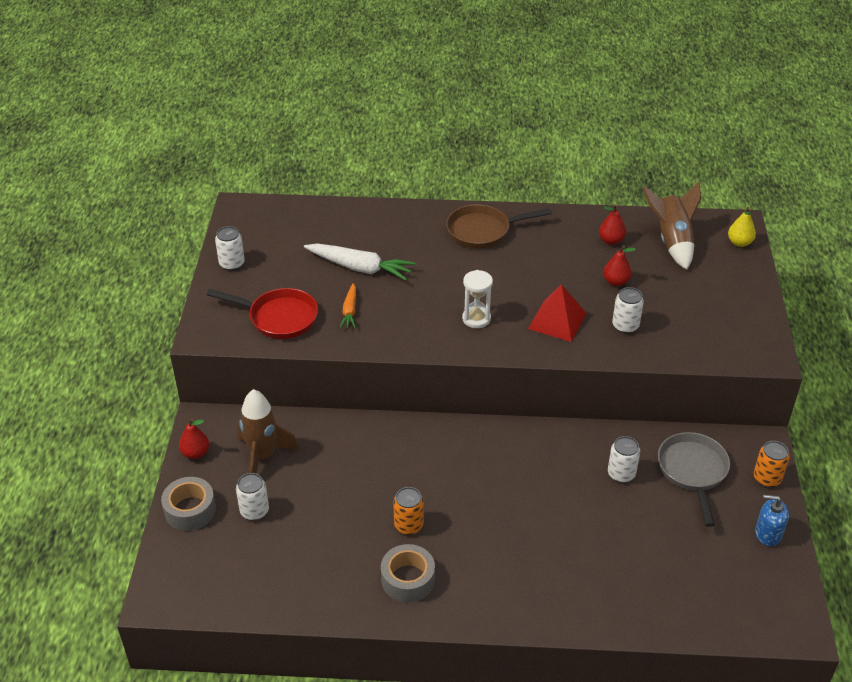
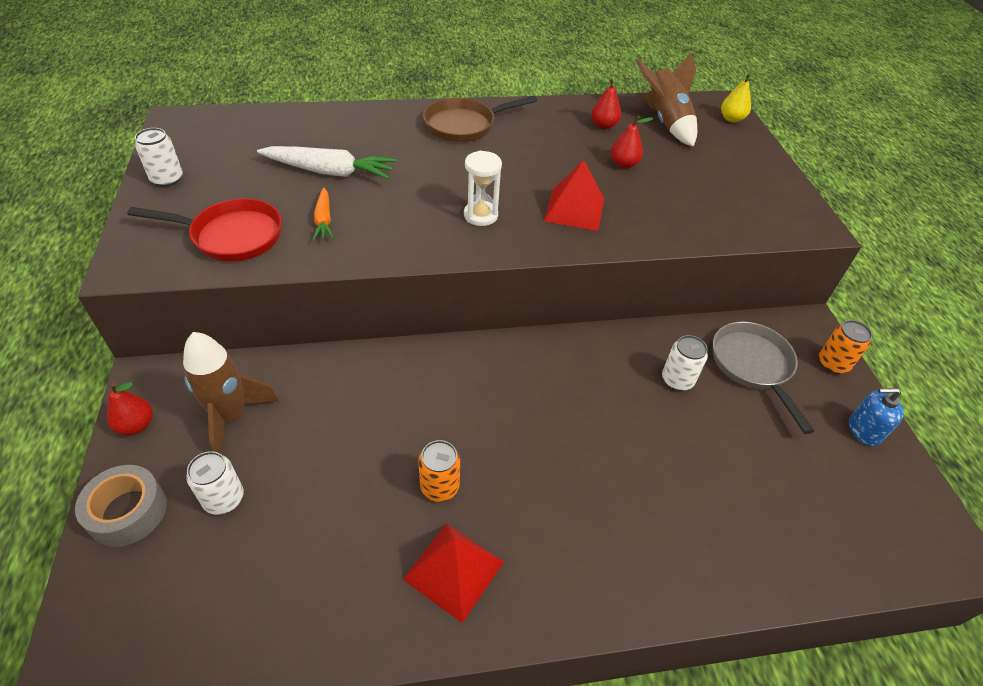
camera: 15 degrees left, 5 degrees up
grey tape [381,544,435,603] -> red pyramid [403,523,504,623]
white can [612,287,644,334] -> none

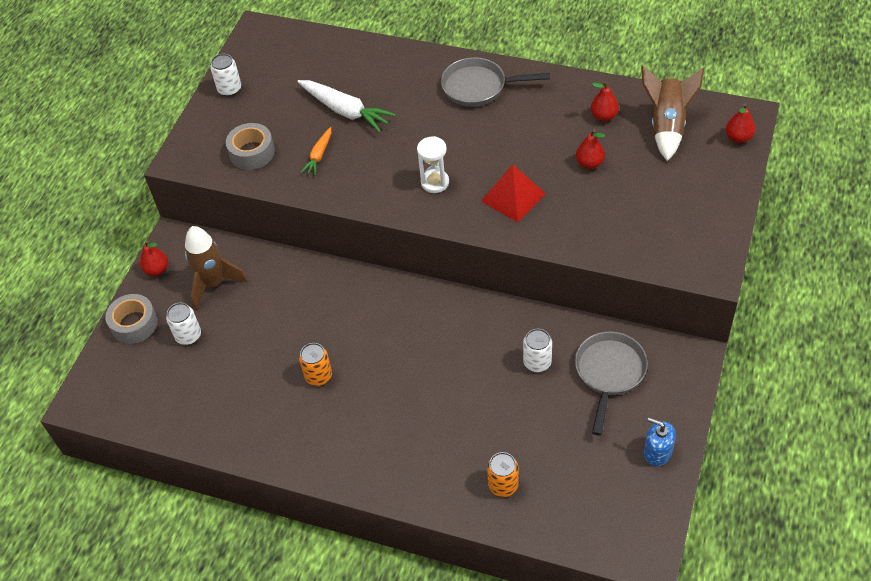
camera: 35 degrees right, 5 degrees up
red pan [127,198,282,261] -> grey tape [226,123,275,170]
red pyramid [403,523,504,623] -> none
brown pan [423,96,537,142] -> grey pan [441,57,550,107]
yellow pear [721,73,754,123] -> red pear [726,104,755,143]
orange can [819,320,872,374] -> orange can moved to [487,452,519,497]

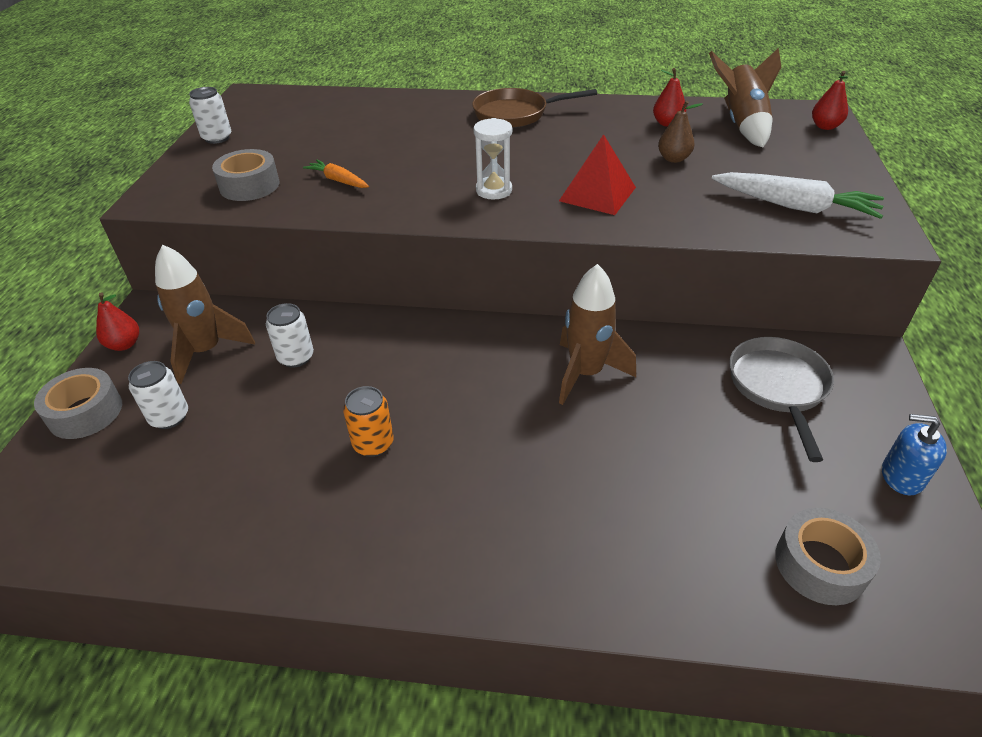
camera: 15 degrees left, 10 degrees down
white carrot [297,80,396,132] -> white carrot moved to [712,172,884,219]
orange carrot [301,127,331,175] -> orange carrot turned 120 degrees clockwise [303,160,369,188]
grey pan [441,57,550,107] -> brown pan [472,88,597,128]
orange can [487,452,519,497] -> none
white can [523,329,552,372] -> white can moved to [266,303,314,368]
red pear [576,130,605,169] -> brown pear [658,101,703,163]
none -> brown rocket [559,264,636,405]
none -> grey tape [775,508,881,605]

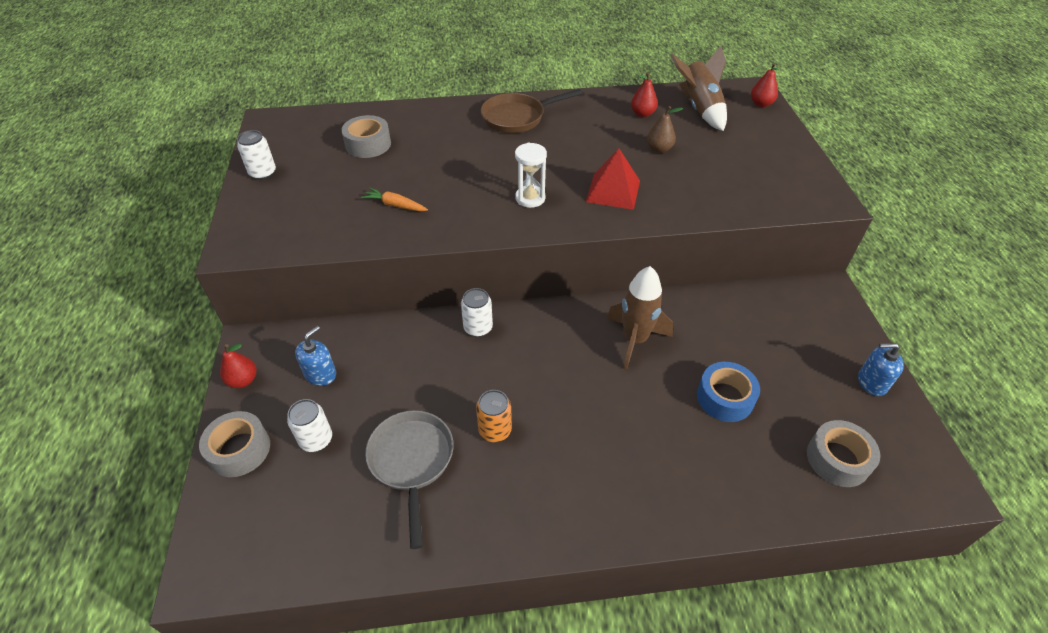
camera: 15 degrees left, 5 degrees up
brown rocket [155,245,255,384] -> blue soap dispenser [295,326,336,386]
grey tape [212,149,280,201] -> grey tape moved to [341,115,391,158]
white can [266,303,314,368] -> white can moved to [461,288,493,337]
white carrot [712,172,884,219] -> none
grey pan [729,337,834,462] -> grey pan moved to [365,410,454,549]
none -> blue tape [697,362,760,422]

